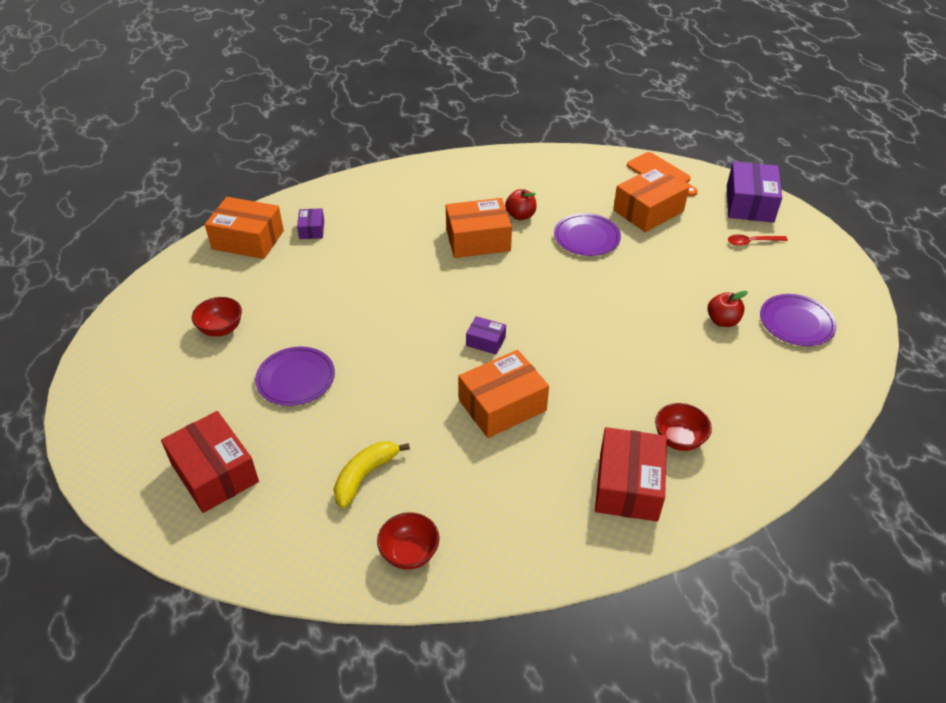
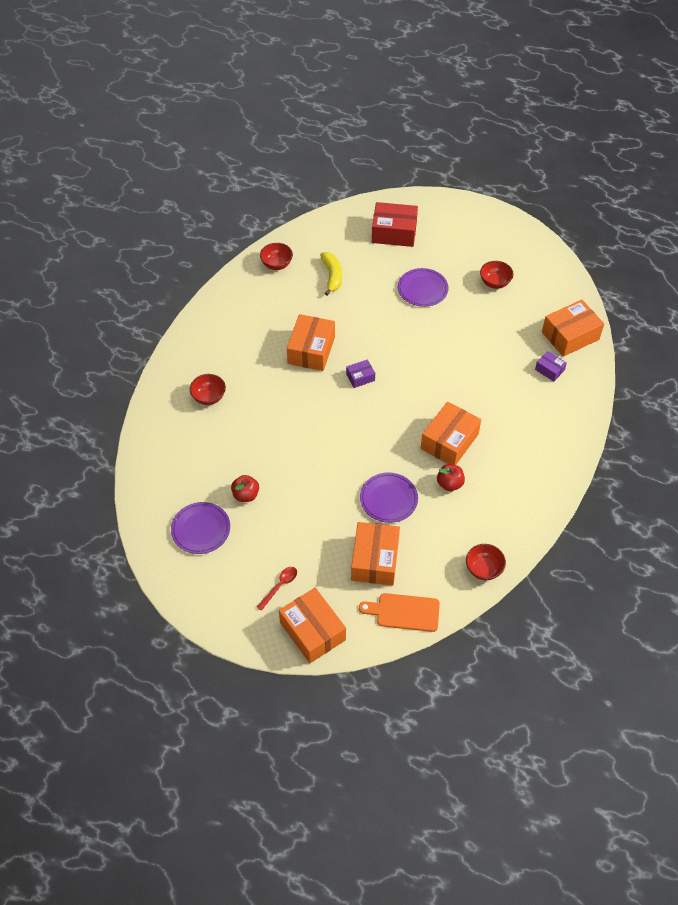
camera: 135 degrees right, 10 degrees up
red box [595,427,667,522] -> none
purple box [727,161,782,223] -> orange box [279,588,346,663]
none -> red bowl [466,544,506,580]

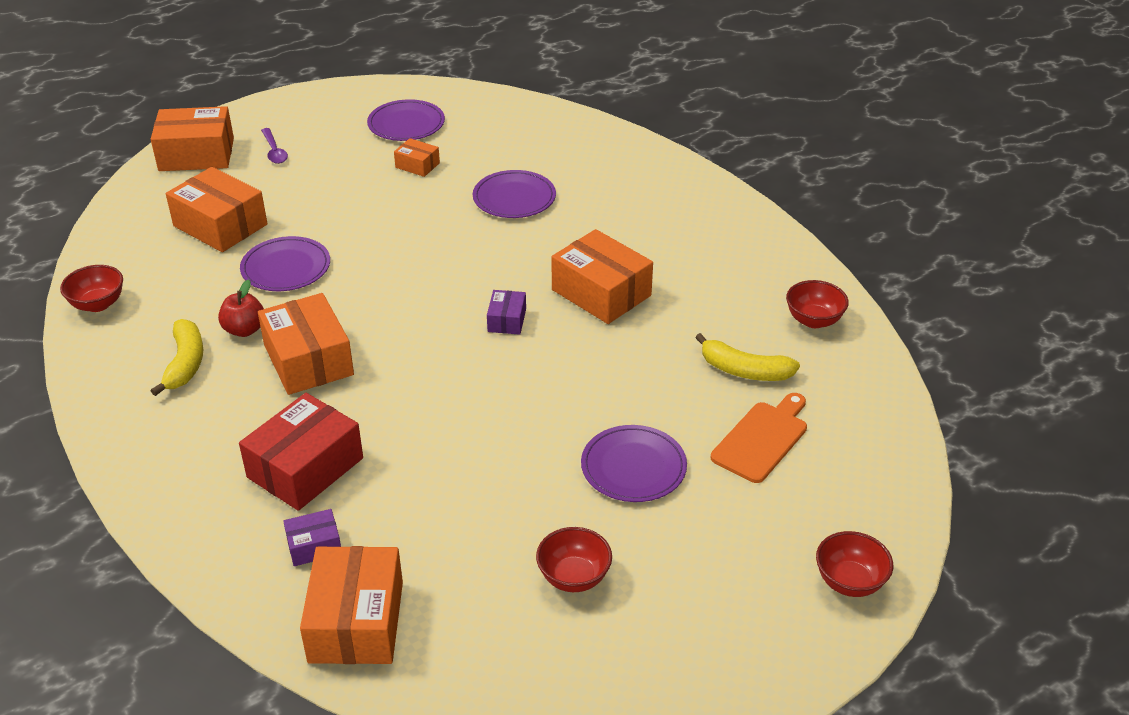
camera: 120 degrees right, 15 degrees down
red bowl [190,374,226,405] -> red bowl moved to [816,531,893,597]
red apple [231,475,259,502] -> orange box [394,138,440,177]
red spoon [257,567,297,611] -> purple spoon [261,128,288,164]
orange cutting board [359,593,440,632] -> orange cutting board moved to [711,393,807,483]
red box [372,202,418,247] -> red box moved to [239,393,363,511]
none -> yellow banana [151,319,203,396]
none -> purple plate [473,170,556,218]

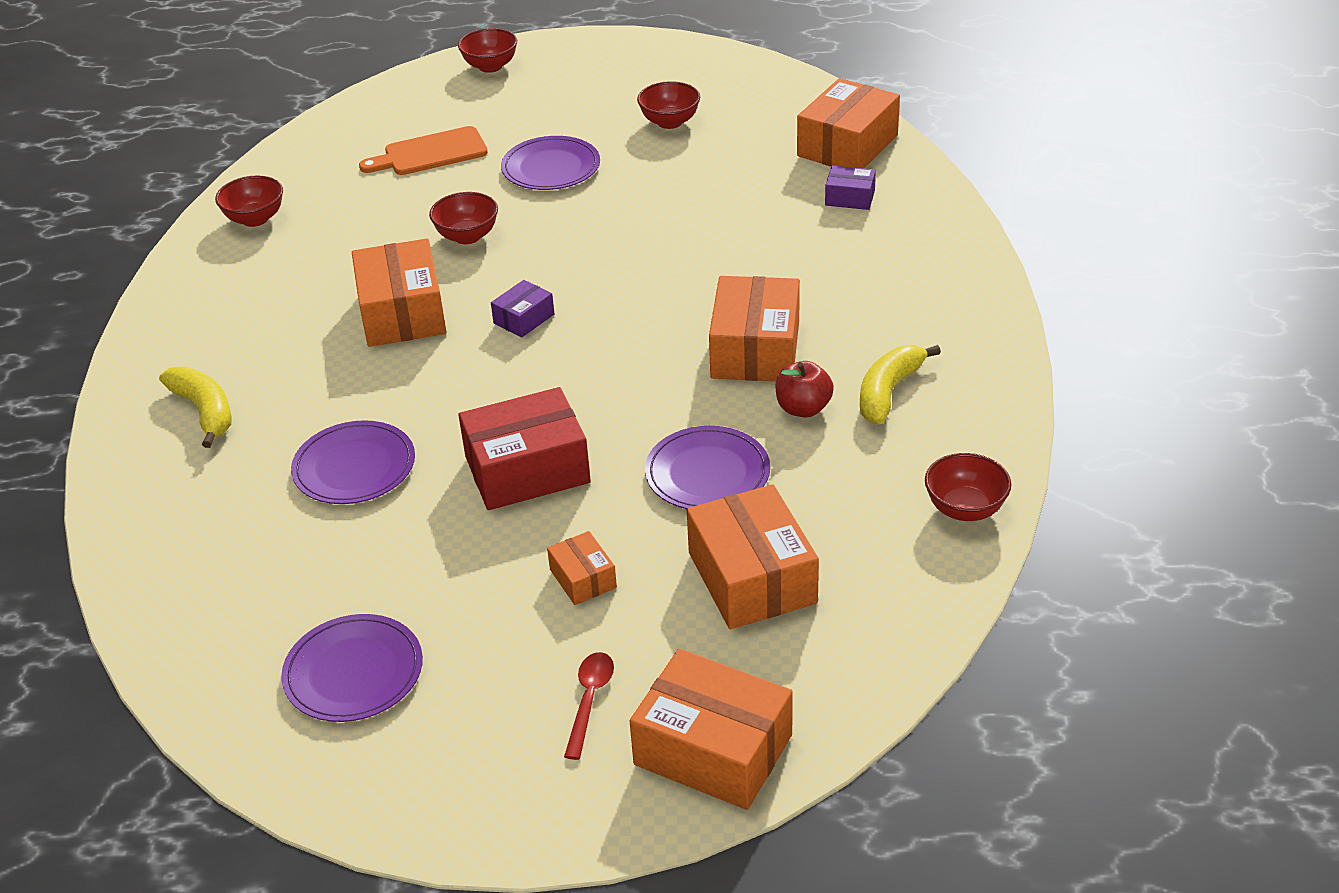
camera: 145 degrees left, 0 degrees up
red box [239,393,363,511] -> red box moved to [458,387,591,510]
purple spoon [261,128,288,164] -> red spoon [564,652,614,760]
orange box [394,138,440,177] -> orange box moved to [547,531,617,605]
yellow banana [695,333,800,381] -> yellow banana moved to [159,367,231,448]
none -> red bowl [429,192,498,244]

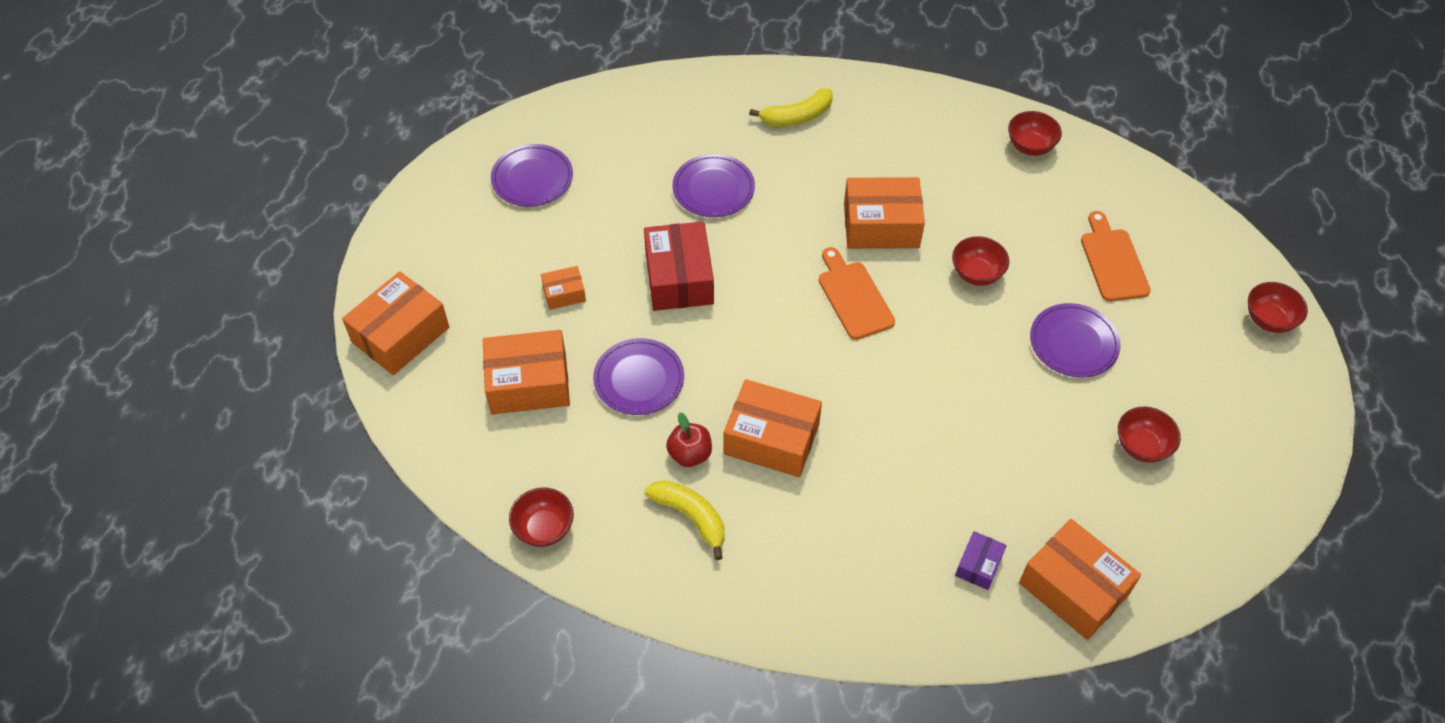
camera: 100 degrees right, 15 degrees up
purple box [491,280,555,338] -> orange cutting board [819,247,895,340]
red spoon [564,652,614,760] -> none

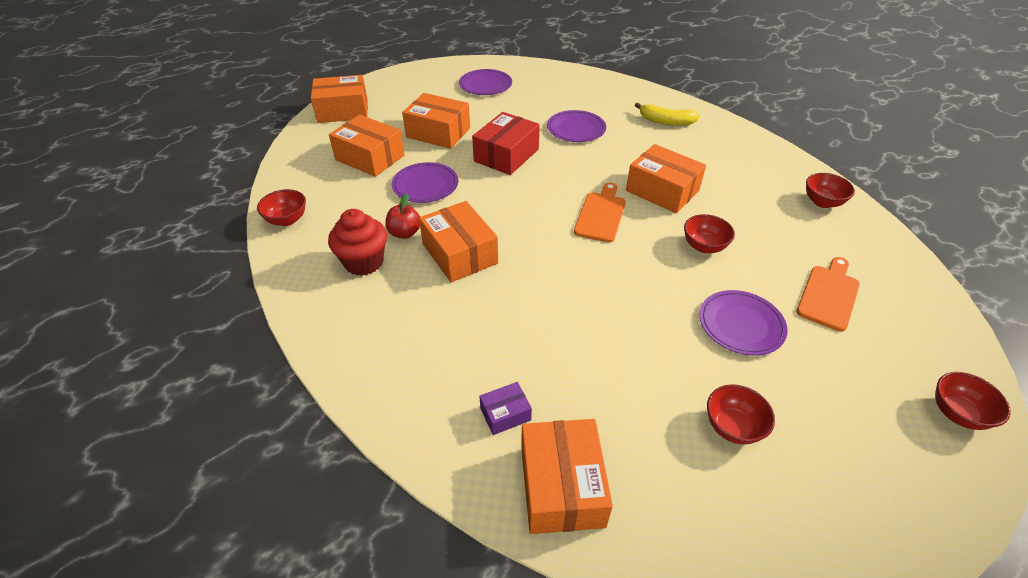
camera: 40 degrees right, 10 degrees down
orange box [541,266,586,310] -> orange box [402,93,470,149], size x1.98
yellow banana [645,480,725,560] -> red cupcake [328,209,387,276]

